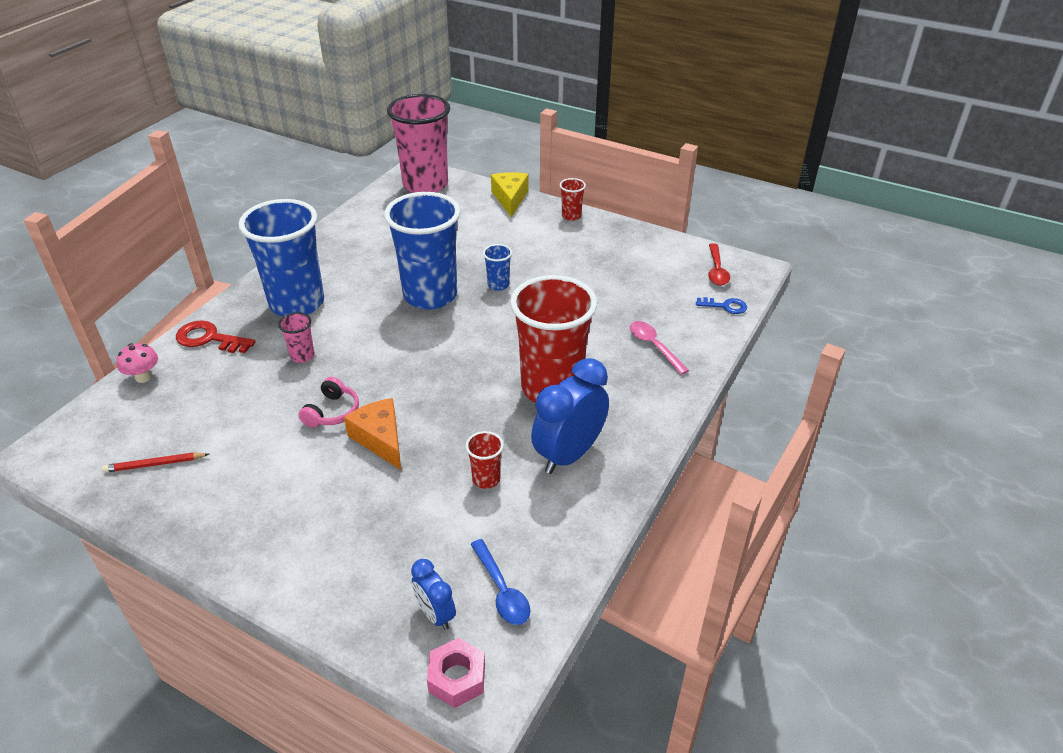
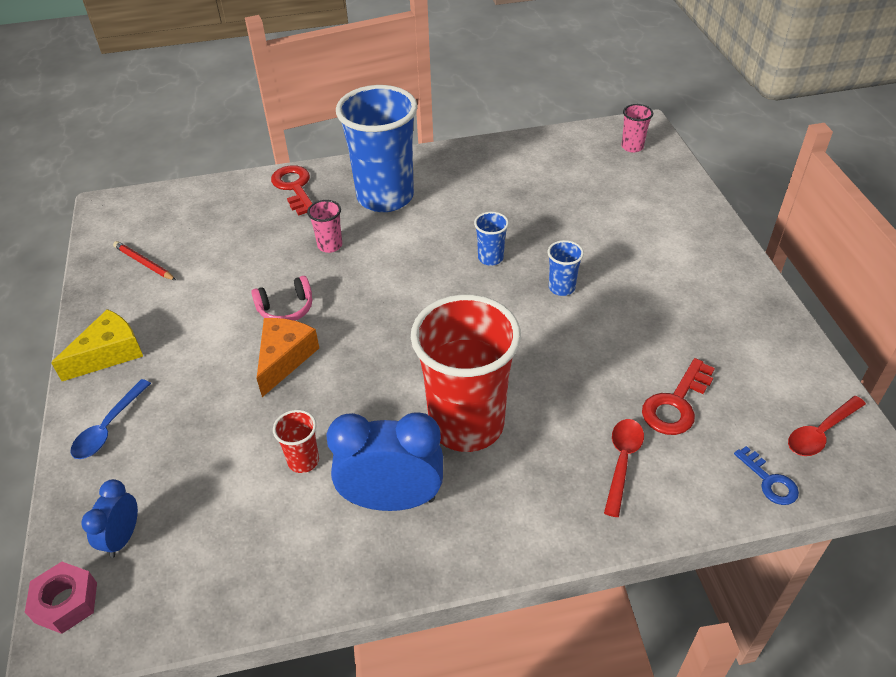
camera: 50 degrees right, 5 degrees up
pink mushroom [117,343,158,383] -> none
blue cup [384,192,460,310] -> blue cup [474,212,509,266], size x0.41
pink cup [387,94,450,193] -> pink cup [621,104,653,153], size x0.41
blue spoon [470,539,531,625] -> blue spoon moved to [70,379,151,459]
yellow cheese [491,172,528,217] -> yellow cheese moved to [51,309,143,381]
red cup [559,178,586,221] -> none
pink spoon [630,321,689,375] -> red spoon [604,419,644,517]
none -> red key [642,358,715,435]

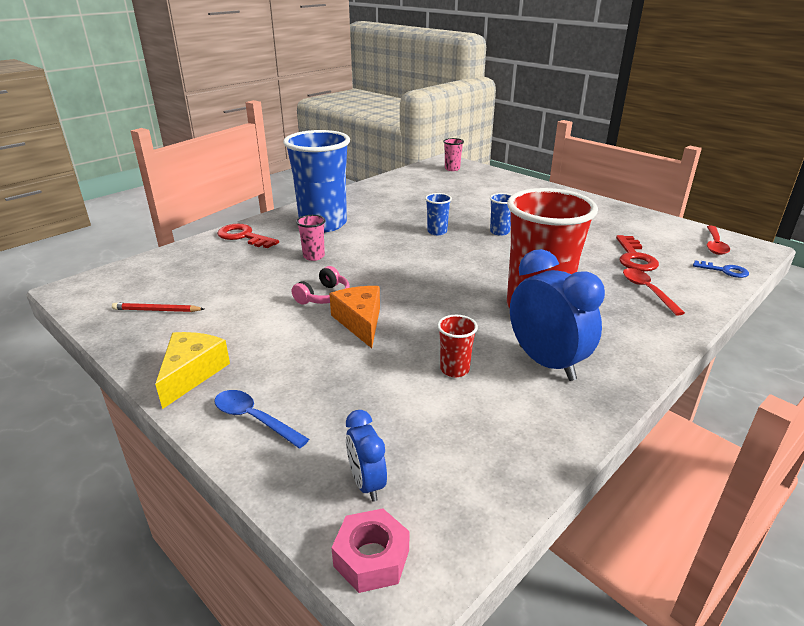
camera: 35 degrees left, 15 degrees down
blue spoon [70,379,151,459] -> blue spoon turned 135 degrees clockwise [214,390,309,449]
blue clock [326,412,443,511] -> blue clock turned 90 degrees clockwise [510,249,605,381]

